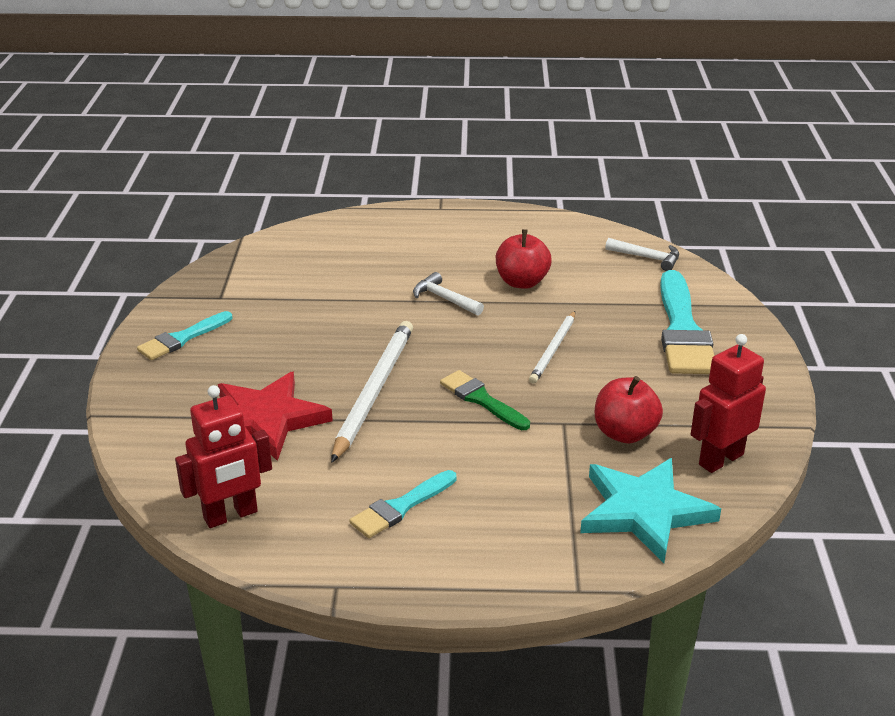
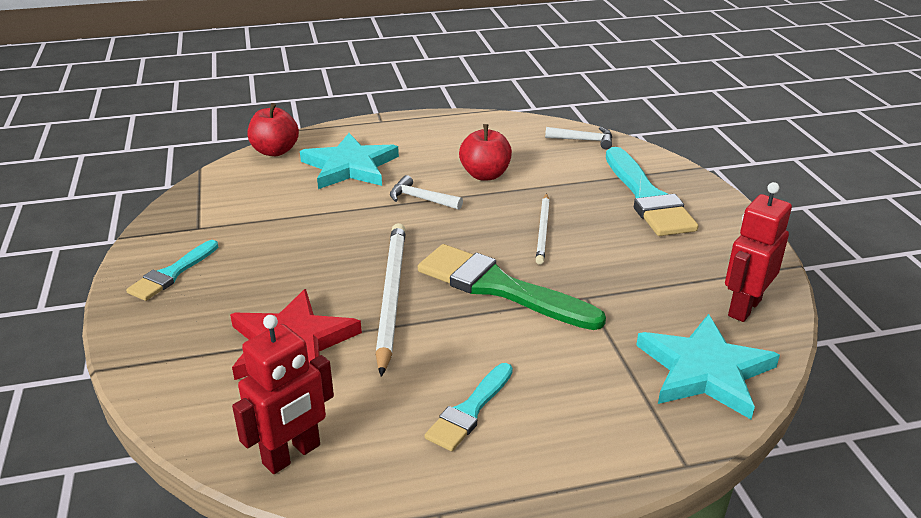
camera: 15 degrees left, 0 degrees up
green brush [440,370,530,430] -> green brush [418,244,606,330], size x1.77
red apple [595,376,663,443] -> red apple moved to [248,103,299,156]
none -> turquoise star [300,133,399,189]

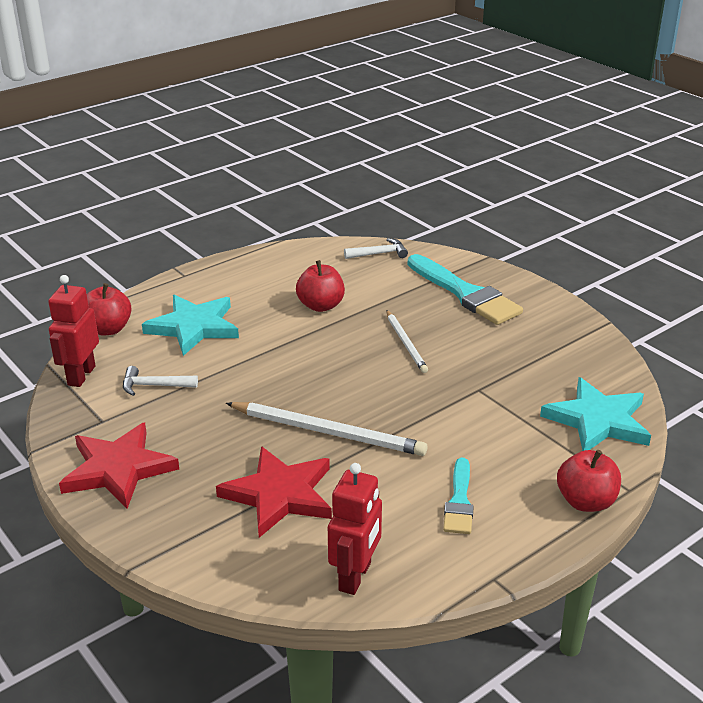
camera: 25 degrees left, 0 degrees up
turquoise brush [126,240,218,301] -> red star [59,423,179,509]
white pencil [375,223,406,377] -> white pencil turned 135 degrees clockwise [226,402,427,456]
white hammer [390,175,463,210] -> white hammer moved to [123,366,198,396]
green brush [418,244,606,330] -> none
red robot [725,182,792,322] -> red robot moved to [48,275,99,387]
none -> red apple [557,450,621,512]

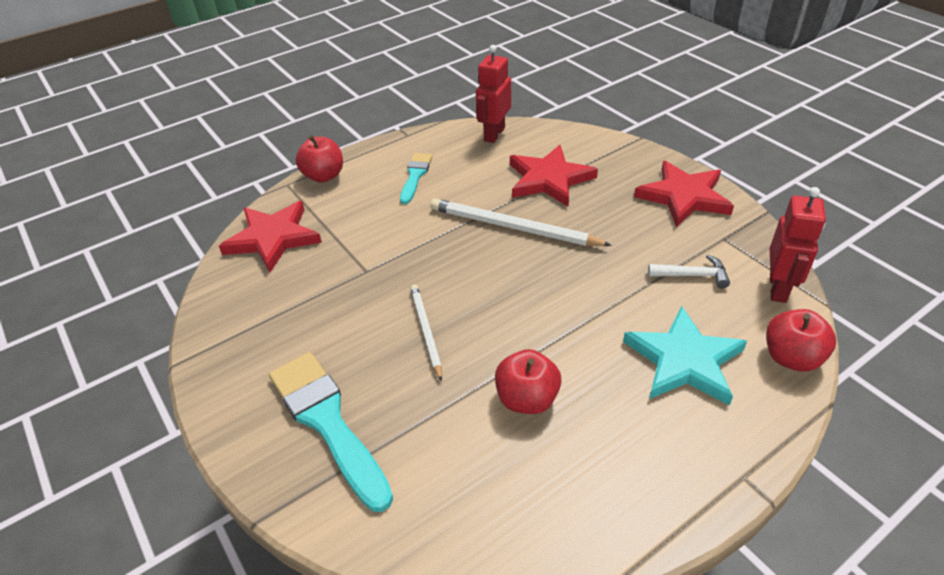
camera: 175 degrees left, 10 degrees up
white hammer [344,238,408,259] -> none
turquoise star [540,377,651,451] -> red star [219,201,322,272]

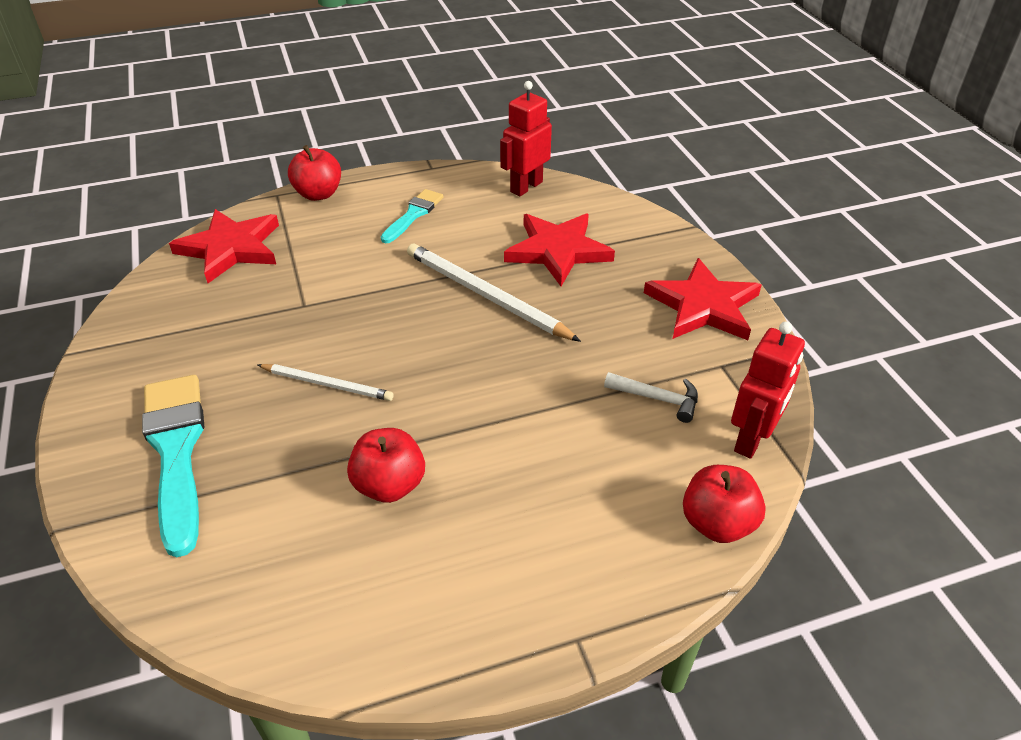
camera: 15 degrees right, 0 degrees up
white pencil [410,284,442,381] -> white pencil turned 105 degrees clockwise [258,364,394,401]
turquoise star [623,306,747,406] -> none

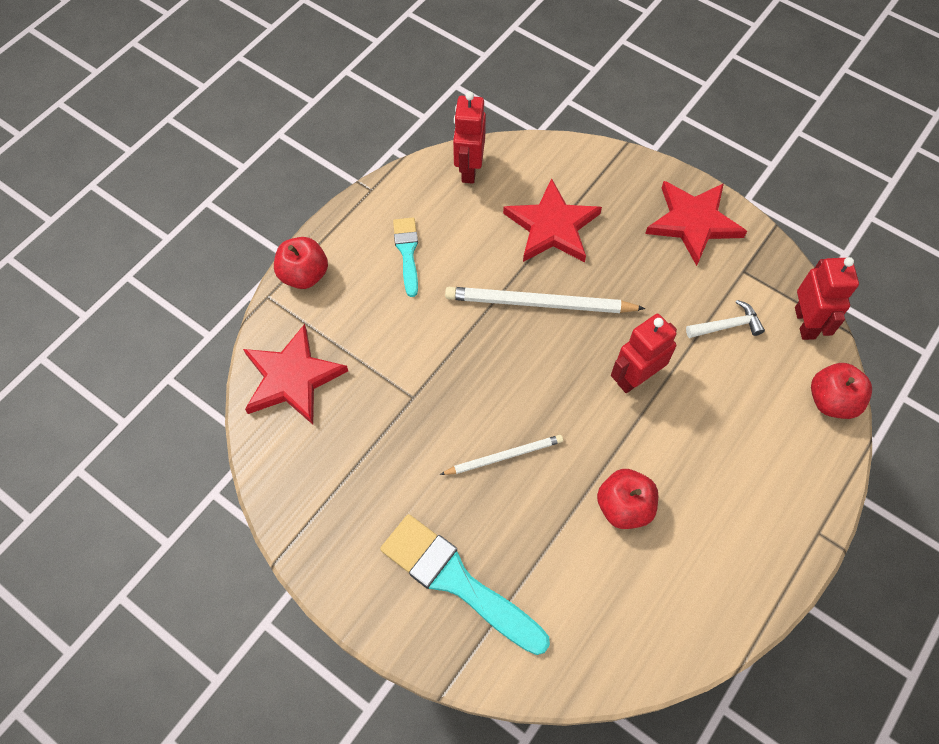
camera: 35 degrees left, 20 degrees up
none -> red robot [611,314,677,393]

